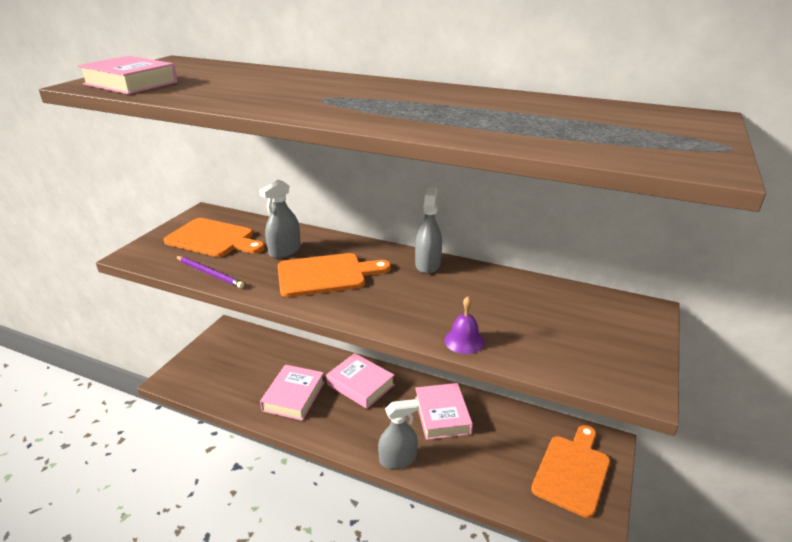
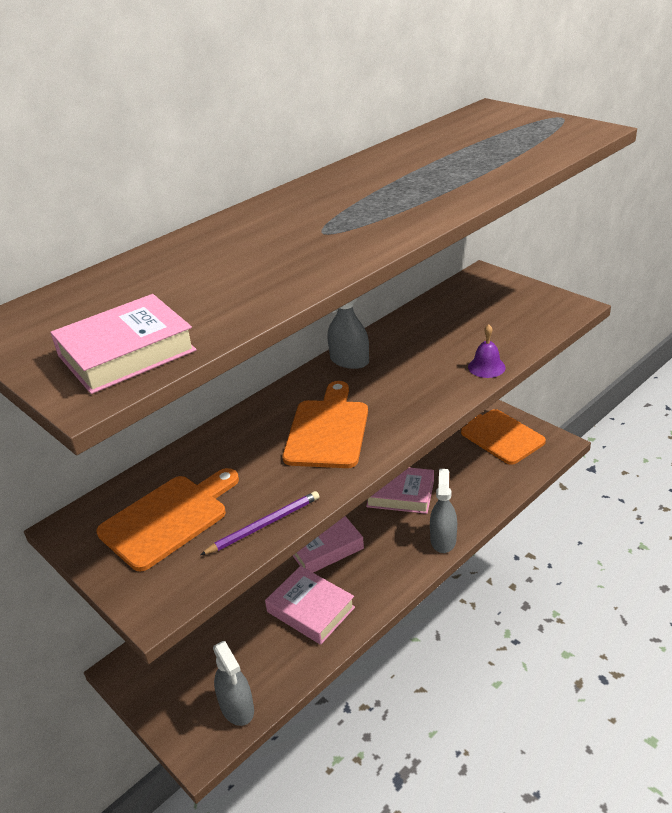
camera: 65 degrees left, 5 degrees up
grey spray bottle [259,180,301,258] -> grey spray bottle moved to [213,641,254,726]

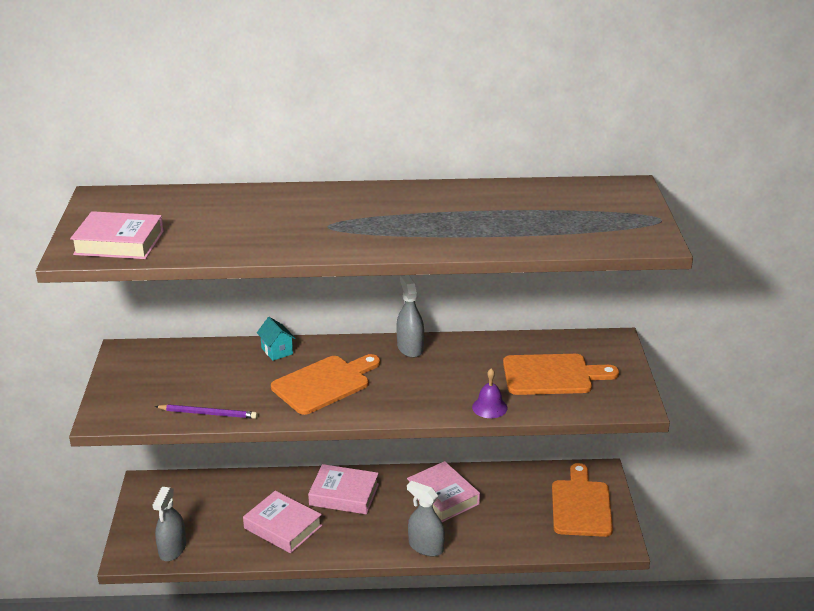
camera: 40 degrees right, 5 degrees down
orange cutting board [96,468,239,571] -> orange cutting board moved to [503,354,619,395]
pink book [265,566,355,645] -> pink book turned 45 degrees counterclockwise [243,491,322,553]
grey spray bottle [430,469,457,553] -> grey spray bottle turned 105 degrees counterclockwise [407,481,445,556]
none -> turquoise house [257,317,296,361]

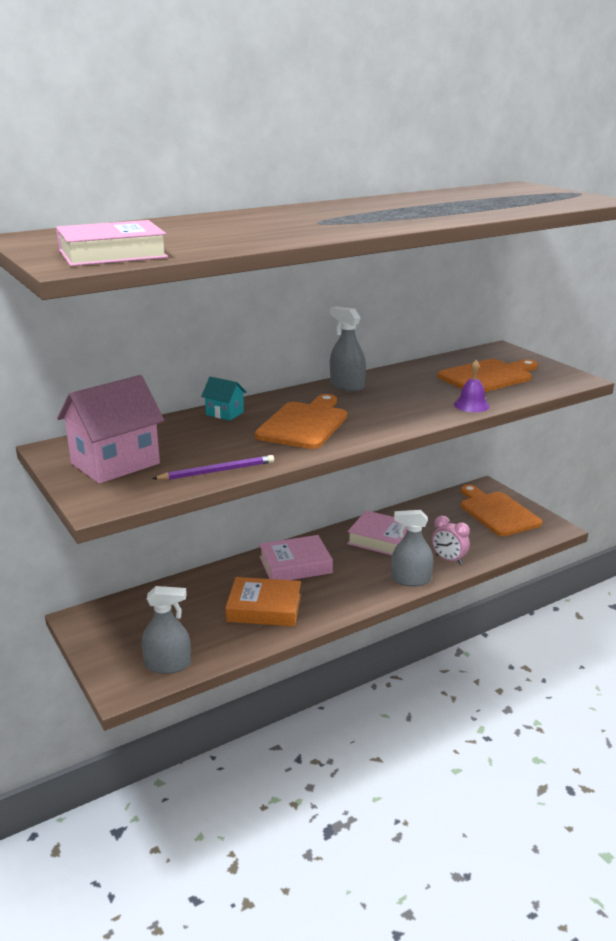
camera: 30 degrees left, 5 degrees down
grey spray bottle [152,487,186,561] -> grey spray bottle turned 75 degrees counterclockwise [142,586,191,674]
pink book [243,491,322,553] -> orange book [225,577,301,626]
none -> pink house [57,375,164,484]
none -> pink clock [432,515,470,565]

